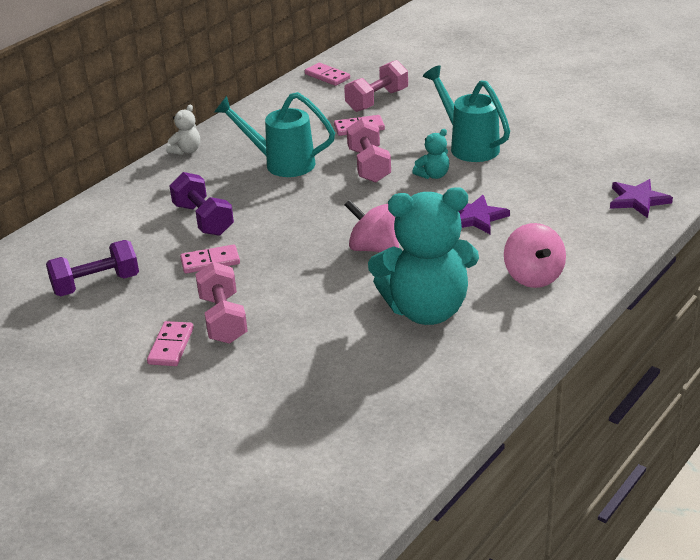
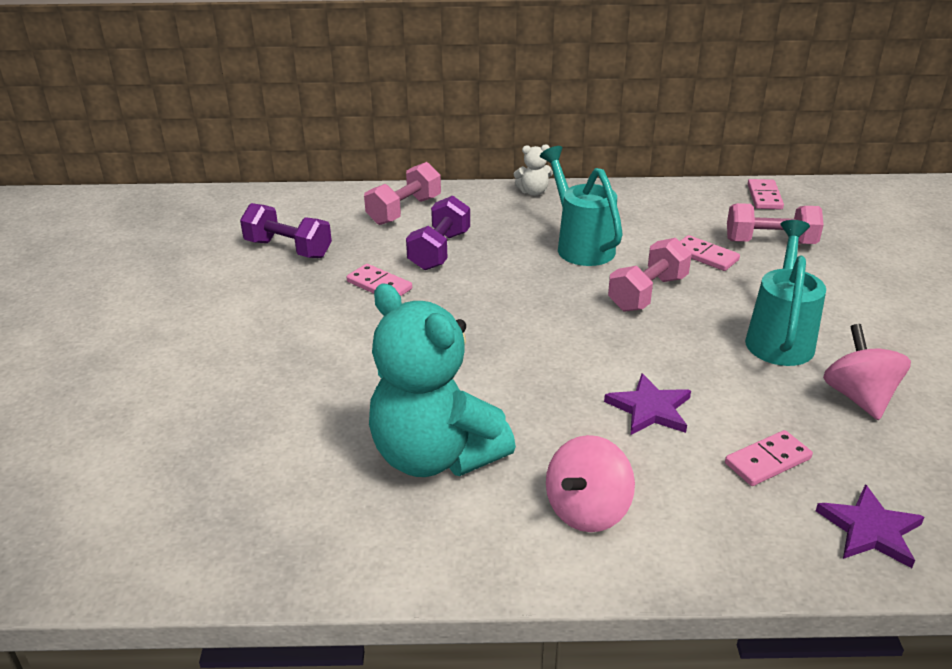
camera: 50 degrees right, 0 degrees up
pink domino [147,321,194,366] -> pink domino moved to [725,430,813,486]
pink dumbbell [195,262,248,344] -> pink dumbbell moved to [364,162,441,225]
pink spinning top [345,200,399,252] -> pink spinning top moved to [823,324,911,420]
turquoise teddy bear [412,129,449,179] -> none

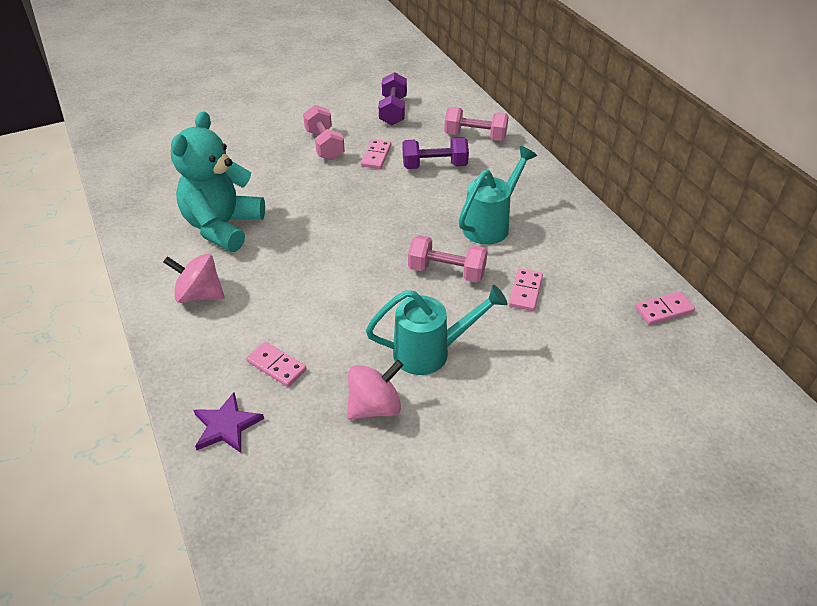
camera: 65 degrees right, 10 degrees up
white teddy bear [514,144,553,196] -> none
purple star [604,373,691,435] -> none
pink dumbbell [727,203,824,244] -> pink dumbbell moved to [303,105,345,160]

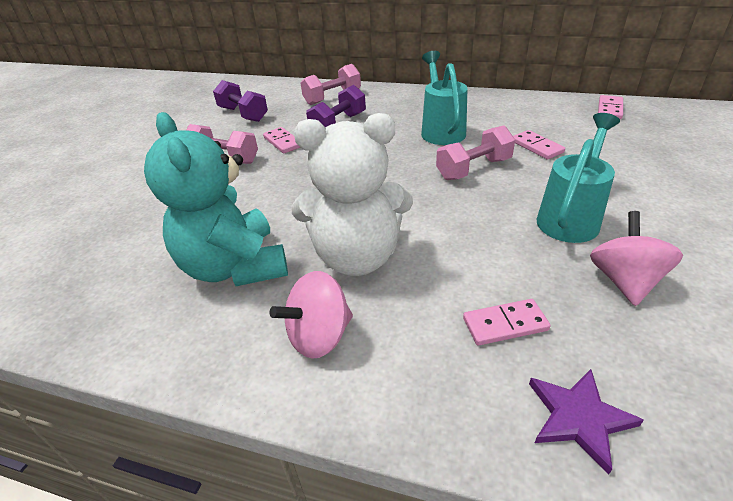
camera: 45 degrees left, 5 degrees down
none -> white teddy bear [291,113,413,276]

